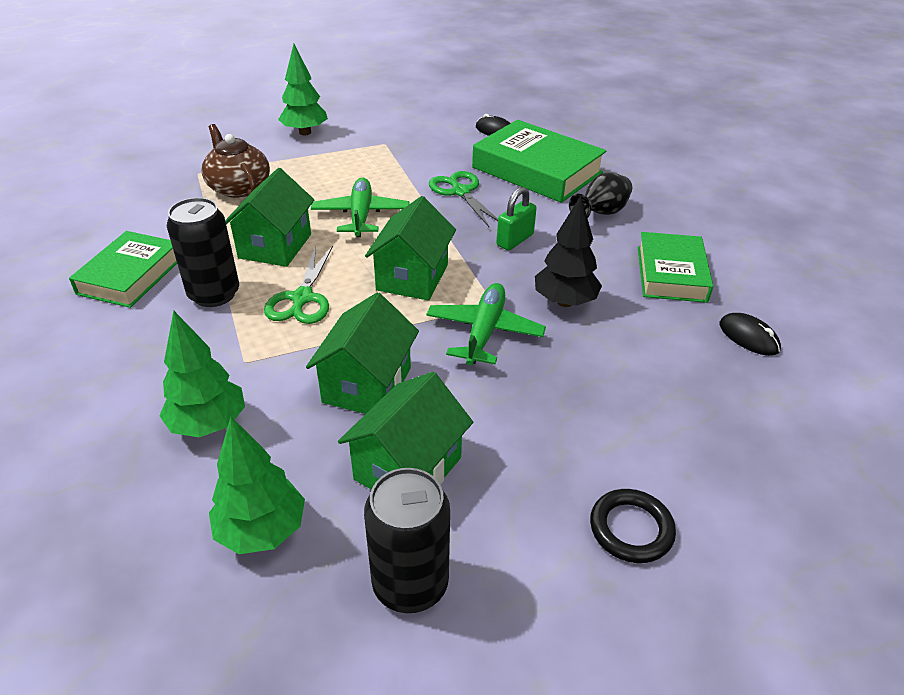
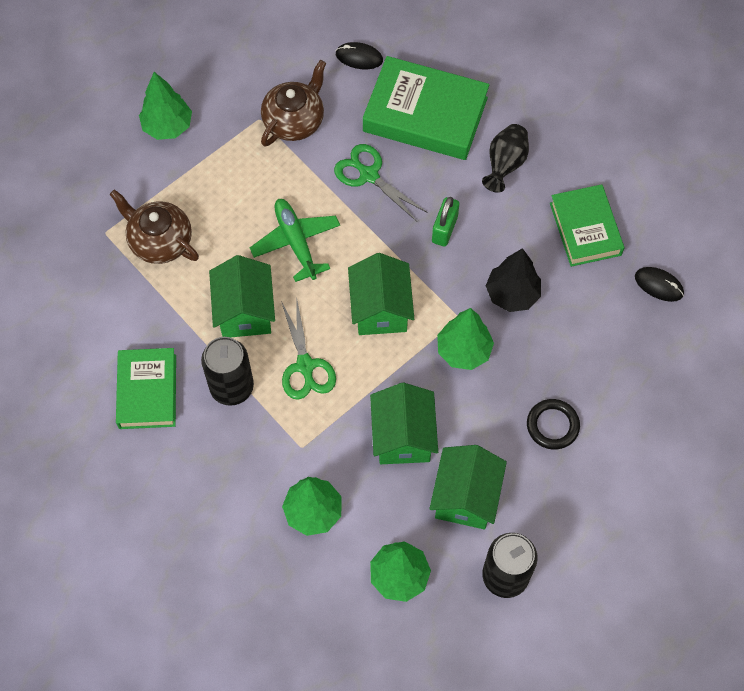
camera: 20 degrees left, 25 degrees up
green plane [426,283,546,365] -> green tree [437,308,494,370]
black ring [590,489,676,563] -> black ring moved to [527,399,580,450]
none -> brown teapot [261,60,326,146]

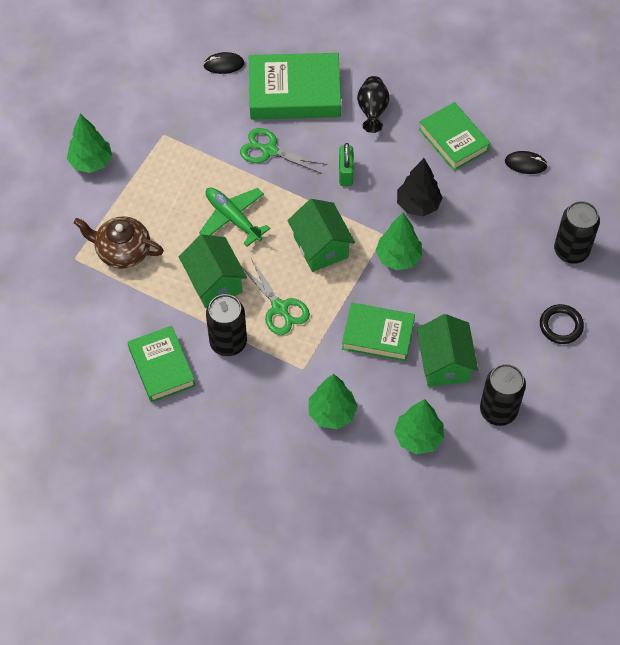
camera: 20 degrees left, 5 degrees down
brown teapot [261,60,326,146] -> none
green house [370,383,438,464] -> green book [342,303,415,362]
black ring [527,399,580,450] -> black ring moved to [540,304,584,344]
none -> black can [554,201,600,264]

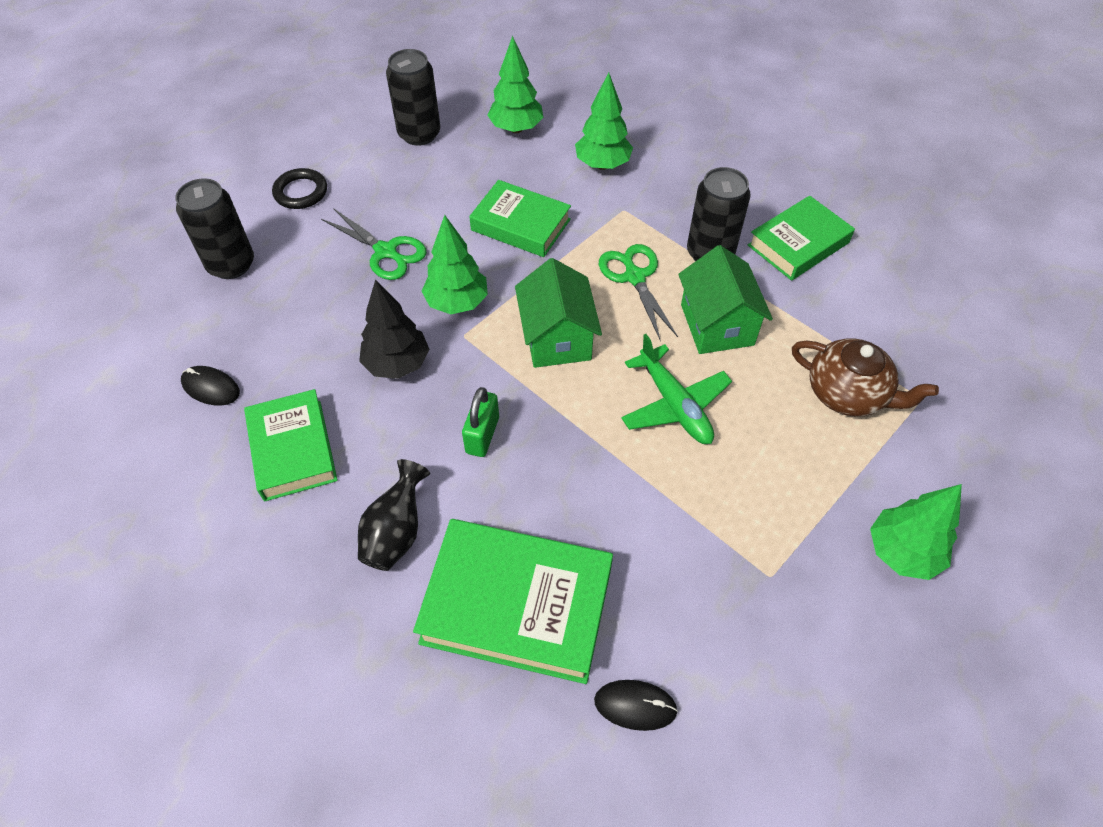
camera: 165 degrees left, 5 degrees down
green book [127,326,196,403] -> green book turned 60 degrees clockwise [748,196,855,281]
green scissors [240,128,327,174] -> green scissors moved to [321,208,427,280]
green house [417,314,478,387] -> none

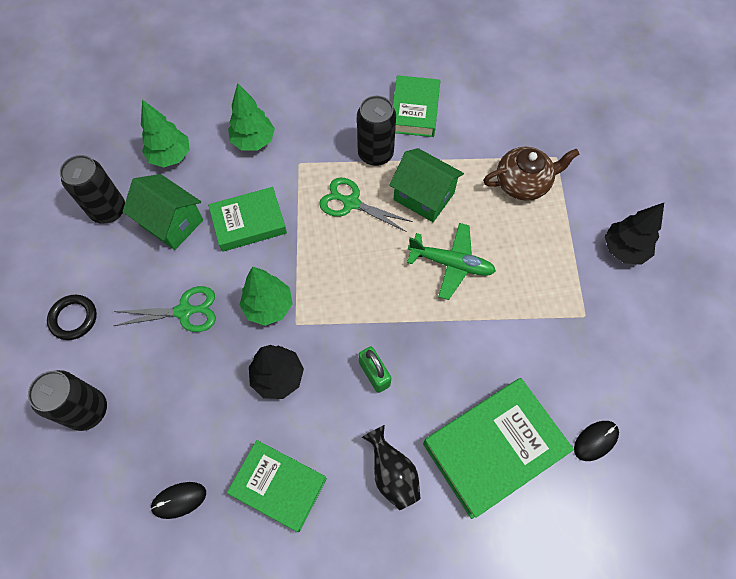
camera: 45 degrees left, 10 degrees up
green house [515,258,602,368] -> green house moved to [123,174,203,250]
green tree [870,484,962,580] -> black tree [605,203,664,265]

